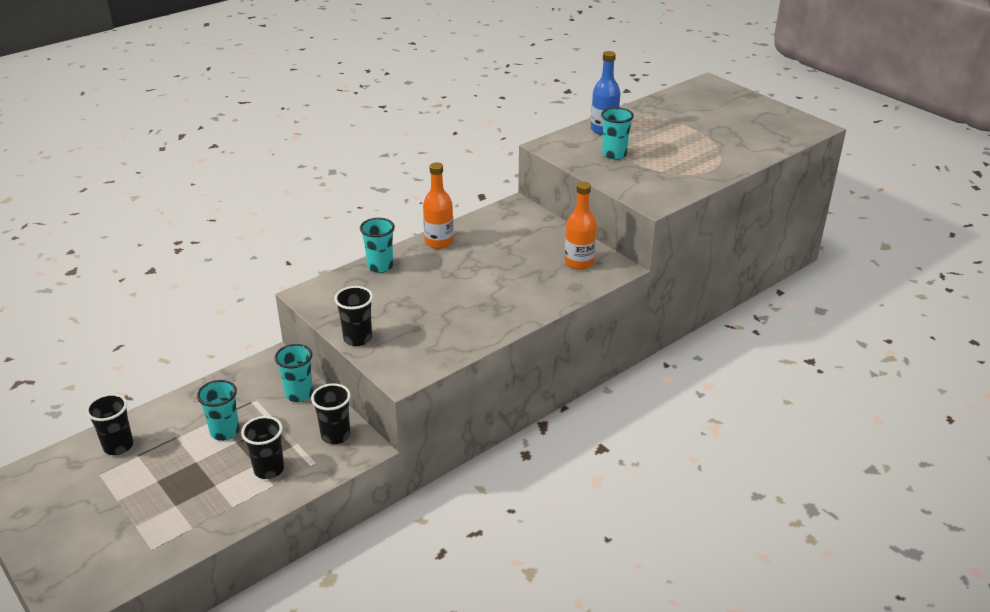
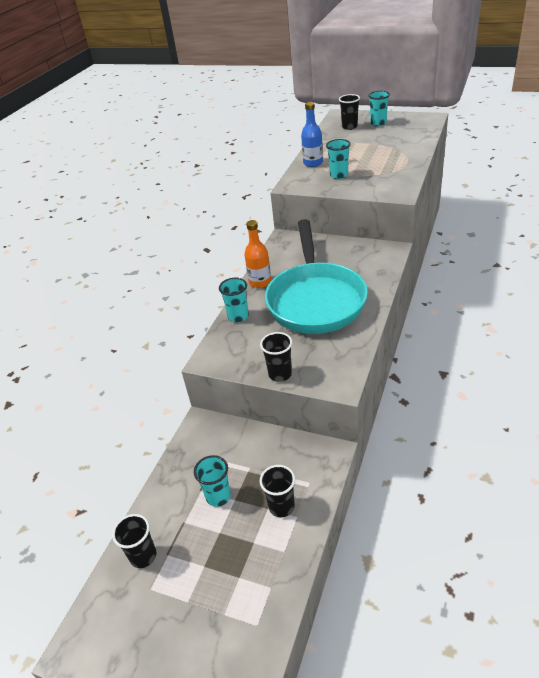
camera: 25 degrees left, 5 degrees up
turquoise cup [275,344,313,402] -> turquoise cup moved to [368,91,390,126]
black cup [311,383,351,444] -> black cup moved to [339,94,360,130]
orange bottle [565,182,597,270] -> none
none -> turquoise pan [265,219,368,334]

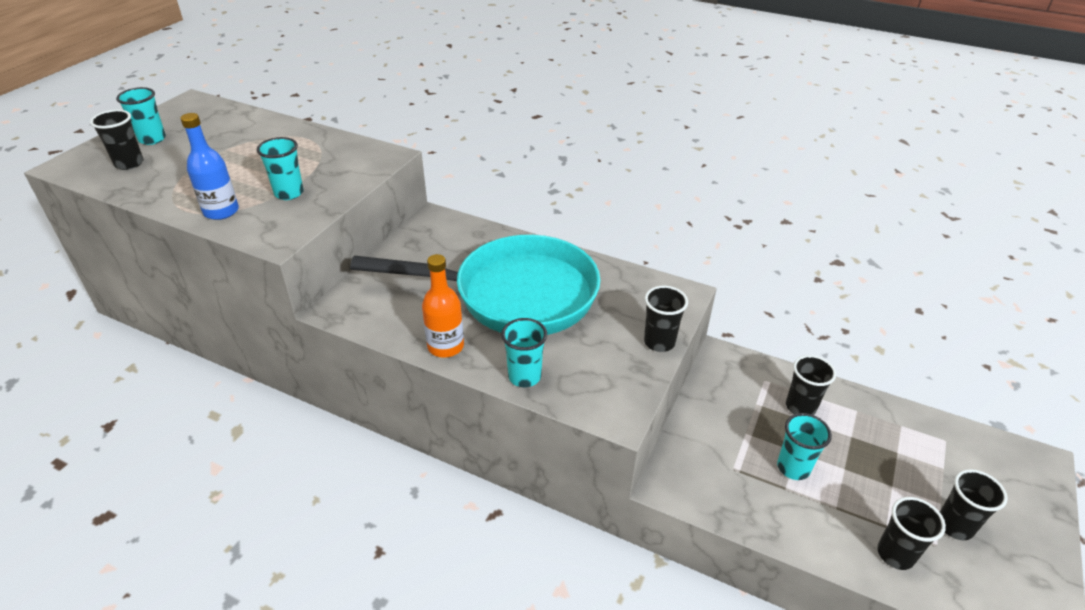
camera: 90 degrees left, 0 degrees up
none -> black cup [940,469,1008,540]

